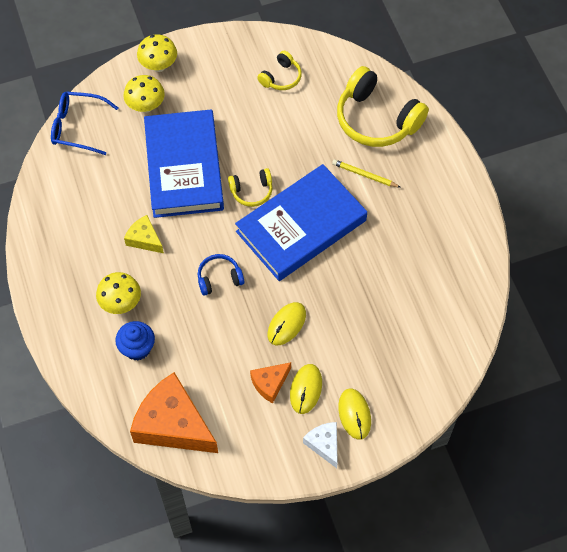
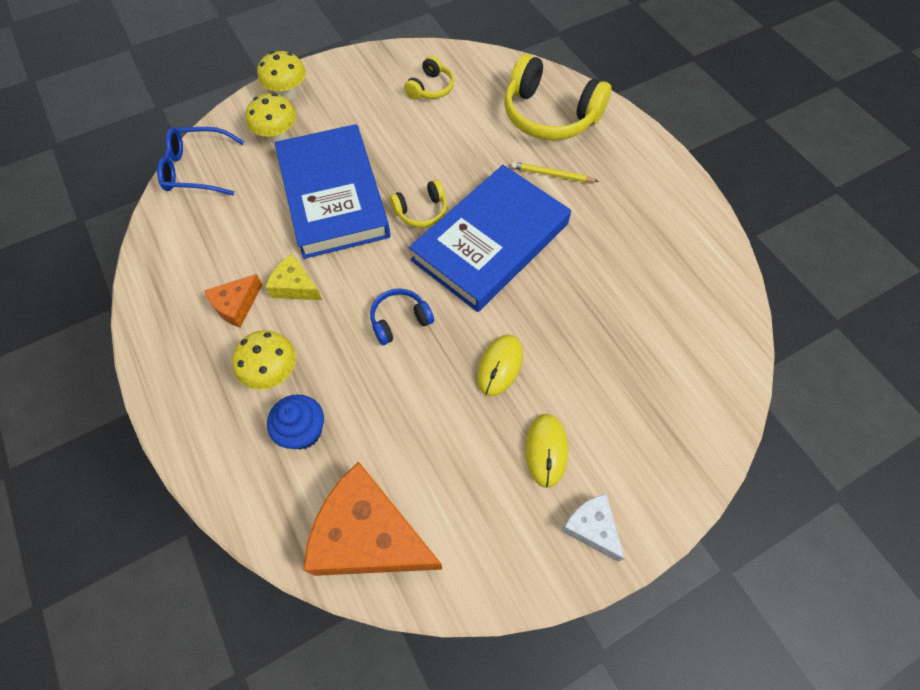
camera: 10 degrees left, 0 degrees up
orange cheese [250,362,291,403] -> orange cheese moved to [204,274,262,328]
yellow mouse [338,388,371,440] -> none

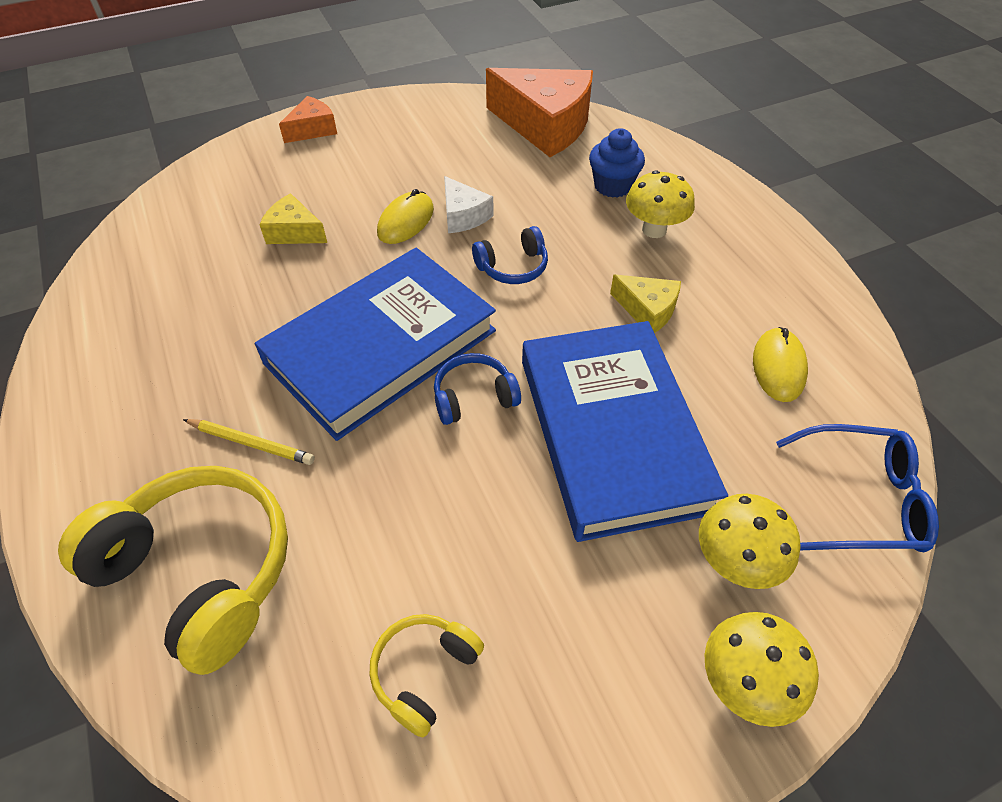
camera: 175 degrees left, 10 degrees down
orange cheese [204,274,262,328] -> orange cheese moved to [279,96,337,143]
yellow headphones [390,179,447,228] -> blue headphones [434,353,521,425]
yellow mouse [525,414,568,488] -> yellow mouse moved to [753,327,808,402]
white cheese [561,494,625,562] -> white cheese moved to [444,176,494,233]
none -> yellow cheese [260,193,327,244]

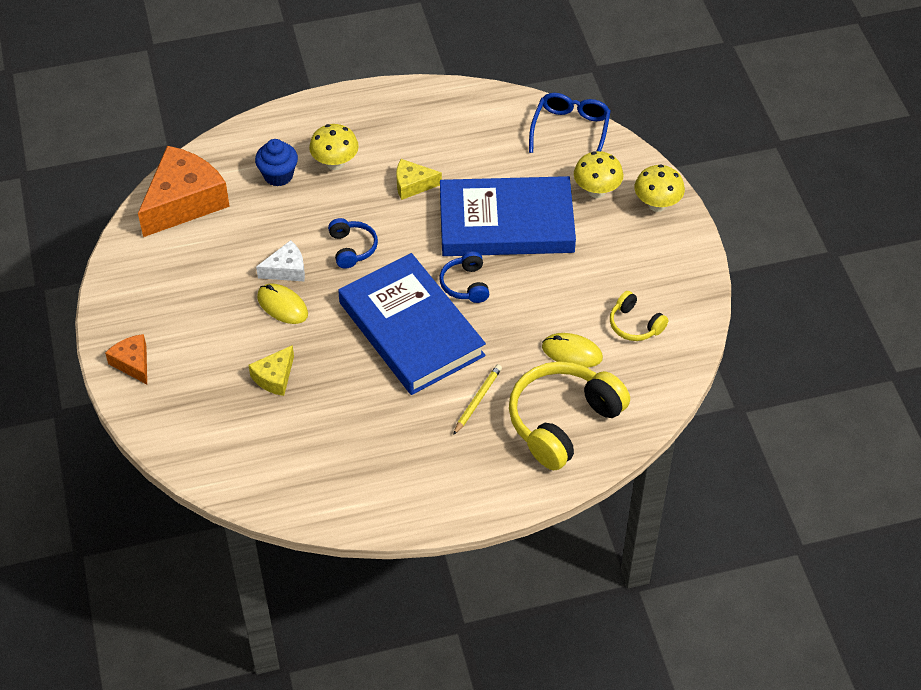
camera: 80 degrees left, 0 degrees up
yellow cheese [610,275,681,333] -> yellow cheese turned 135 degrees counterclockwise [397,159,442,200]
yellow mouse [753,327,808,402] -> yellow mouse moved to [542,333,603,368]

